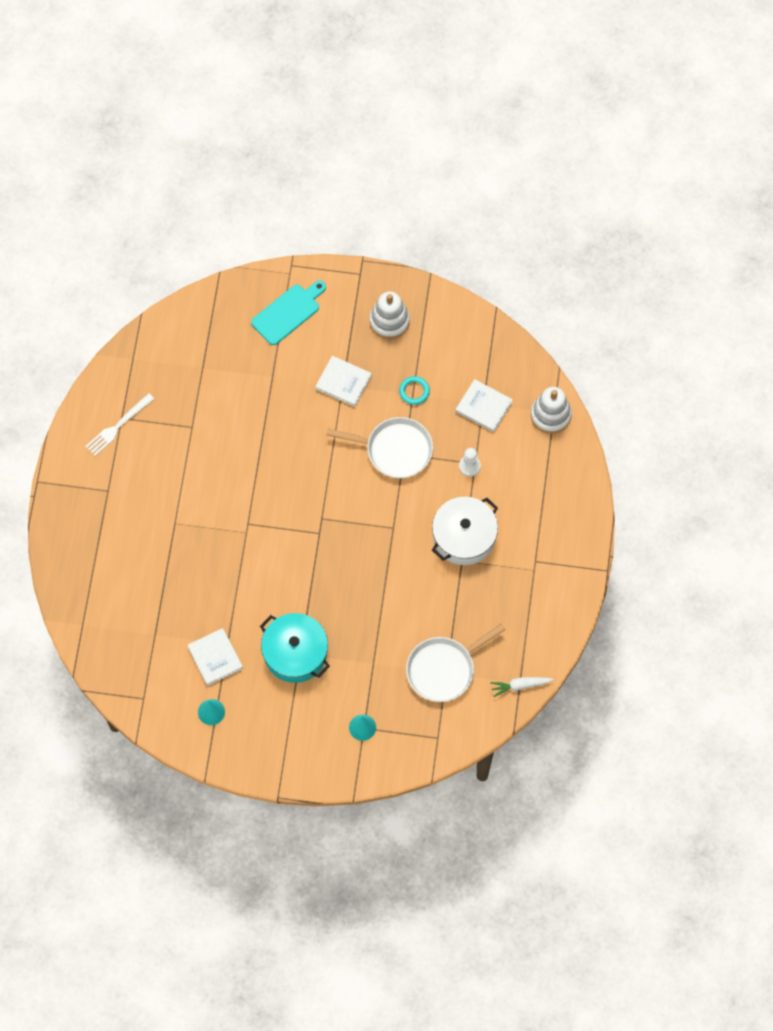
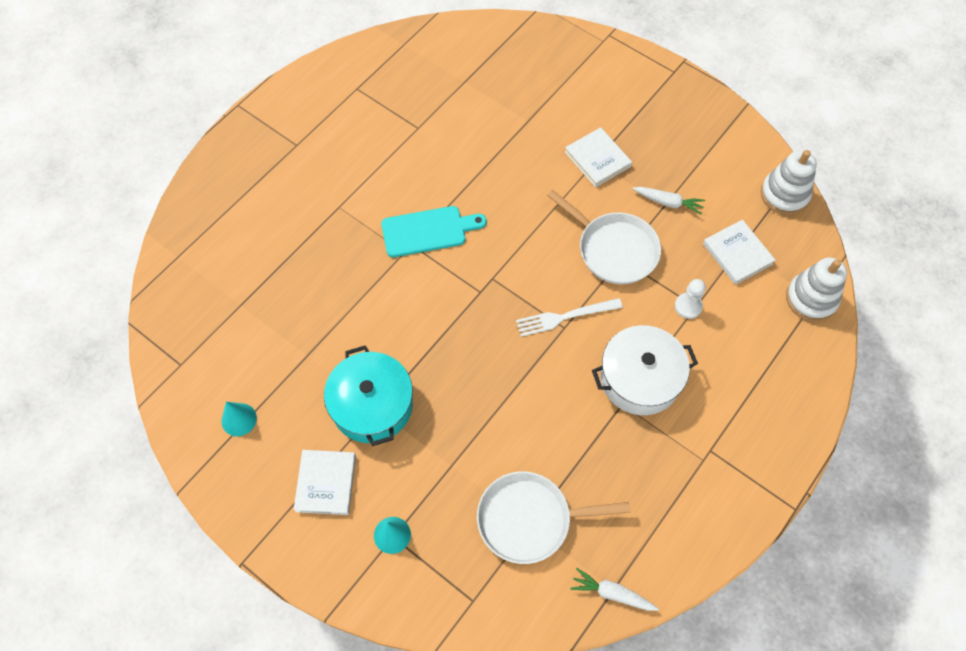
camera: 30 degrees right, 5 degrees down
white fork [85,393,154,456] -> white fork moved to [516,298,623,337]
white book [187,628,243,686] -> white book moved to [294,450,356,515]
turquoise cutting board [251,280,326,345] -> turquoise cutting board moved to [381,206,487,257]
white stacking toy [370,291,410,339] -> white stacking toy moved to [761,150,817,215]
turquoise ring [399,376,430,405] -> white carrot [633,187,705,215]

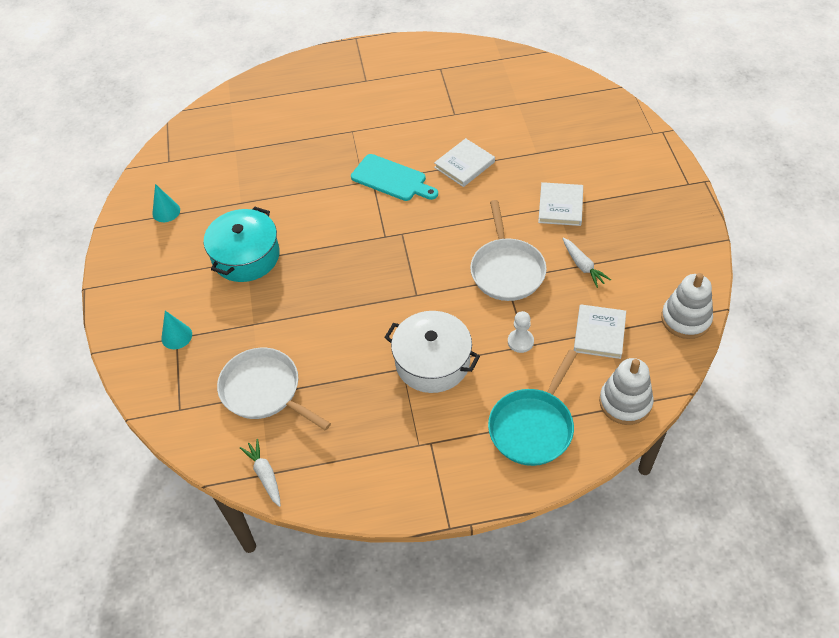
camera: 45 degrees right, 10 degrees down
white book [294,450,356,515] -> white book moved to [434,138,495,187]
white fork [516,298,623,337] -> none
none -> turquoise pan [488,350,577,466]

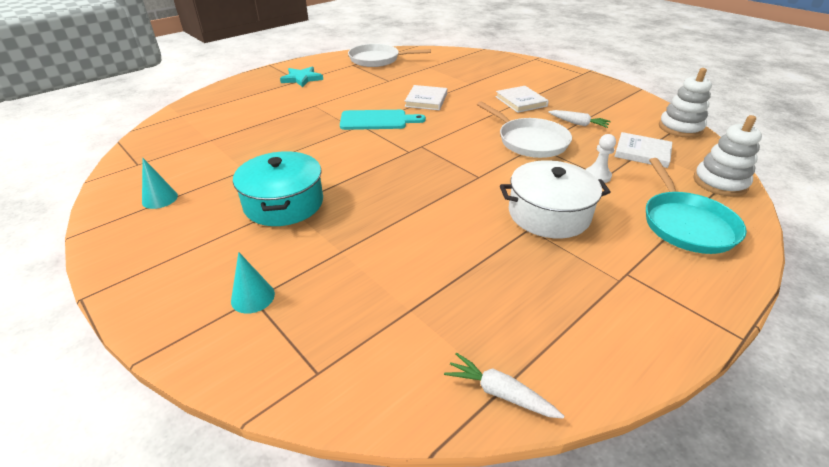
camera: 35 degrees left, 15 degrees down
white pan [217,348,331,431] -> white pan moved to [348,44,431,67]
white book [574,304,626,359] -> white book turned 45 degrees counterclockwise [614,132,672,168]
none -> turquoise star [280,67,323,87]

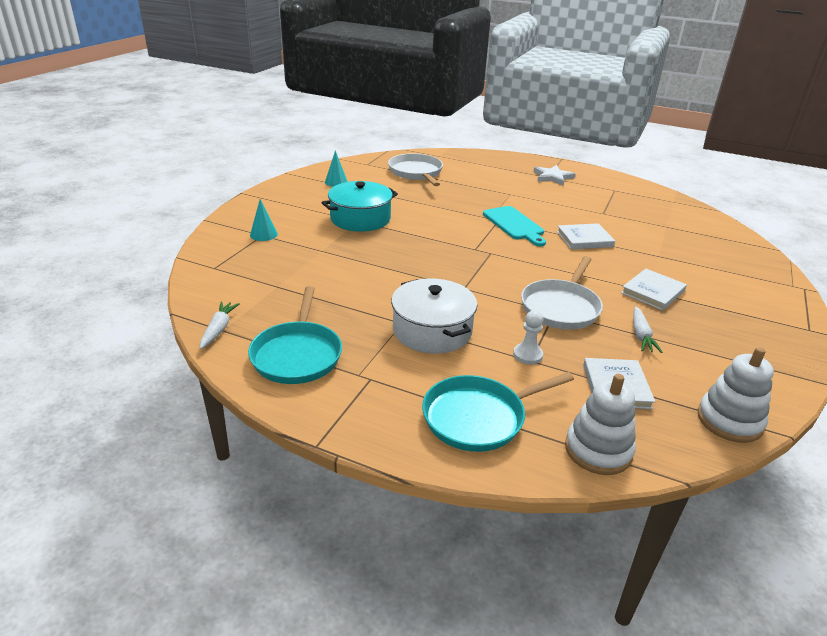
camera: 65 degrees right, 5 degrees down
turquoise star [280,67,323,87] -> white star [533,165,575,186]
white pan [348,44,431,67] -> white pan moved to [388,153,443,186]
none -> turquoise pan [248,286,342,384]

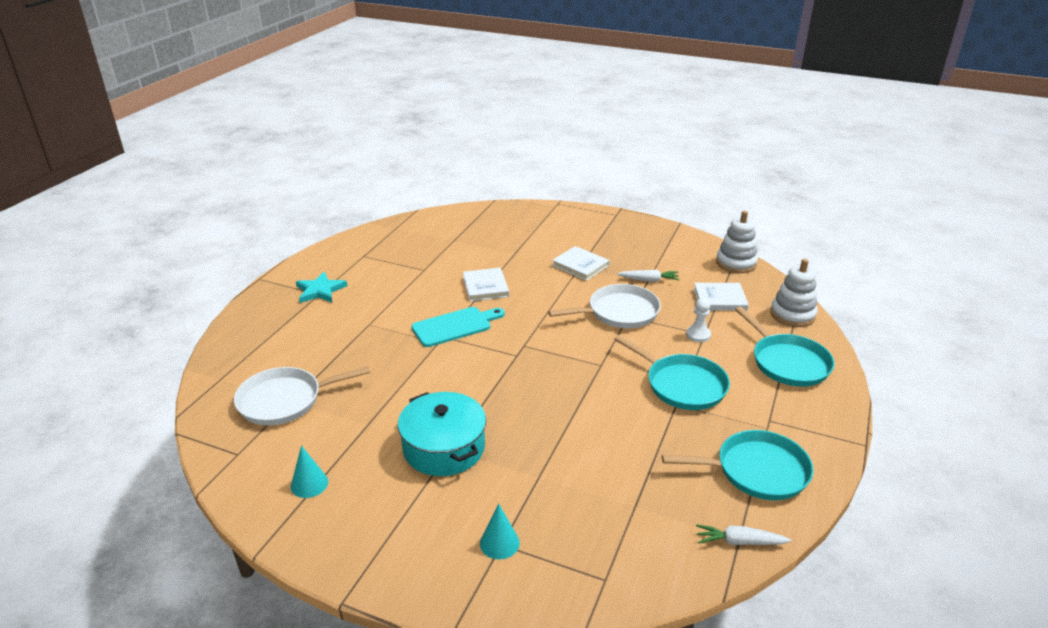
camera: 90 degrees left, 0 degrees up
white pot [391,278,477,354] -> turquoise pan [614,335,730,410]
white pan [521,256,603,330] -> white pan turned 45 degrees counterclockwise [548,284,661,328]
white star [533,165,575,186] -> turquoise star [296,272,347,303]

